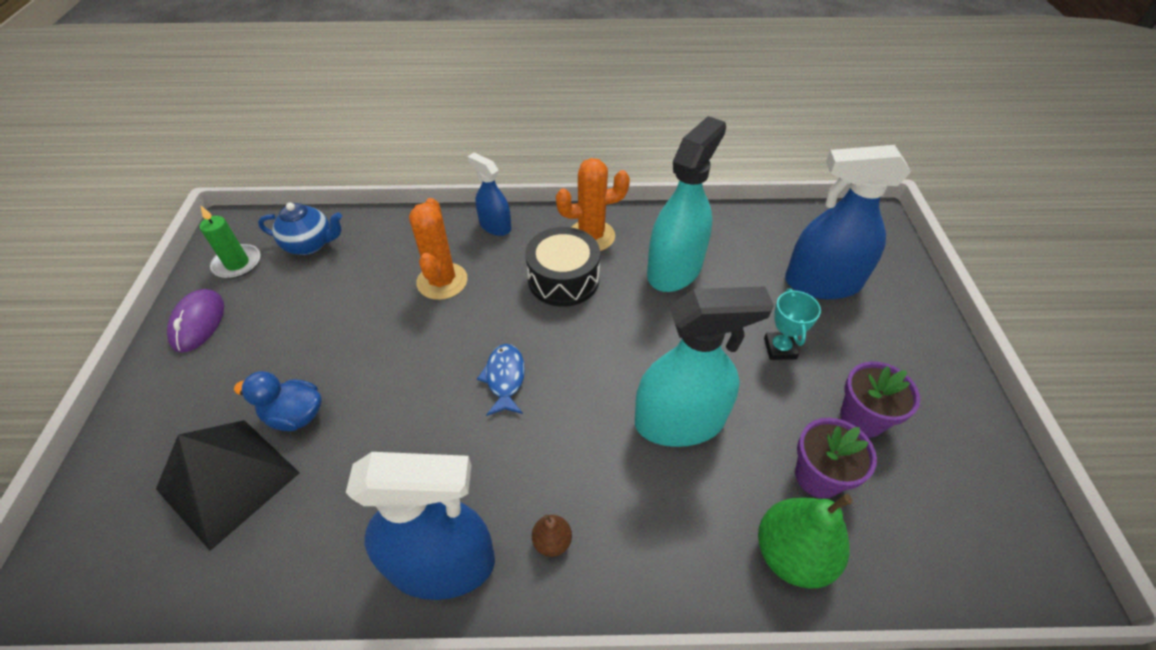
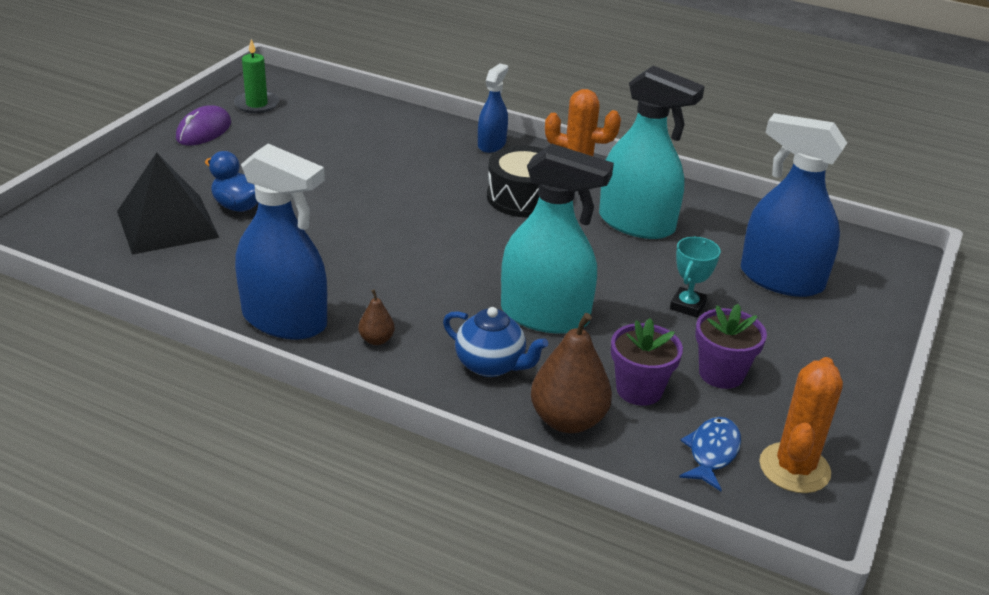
camera: 25 degrees right, 15 degrees down
blue teapot [258,203,342,255] -> blue teapot moved to [443,307,548,377]
orange cactus [409,198,467,300] -> orange cactus moved to [760,357,843,493]
blue spray bottle [467,153,511,236] -> blue spray bottle turned 45 degrees clockwise [478,64,508,153]
blue fish [477,344,525,416] -> blue fish moved to [679,417,741,491]
turquoise spray bottle [647,116,726,292] -> turquoise spray bottle turned 60 degrees clockwise [599,66,705,239]
green pear [758,494,853,589] -> brown pear [531,313,612,433]

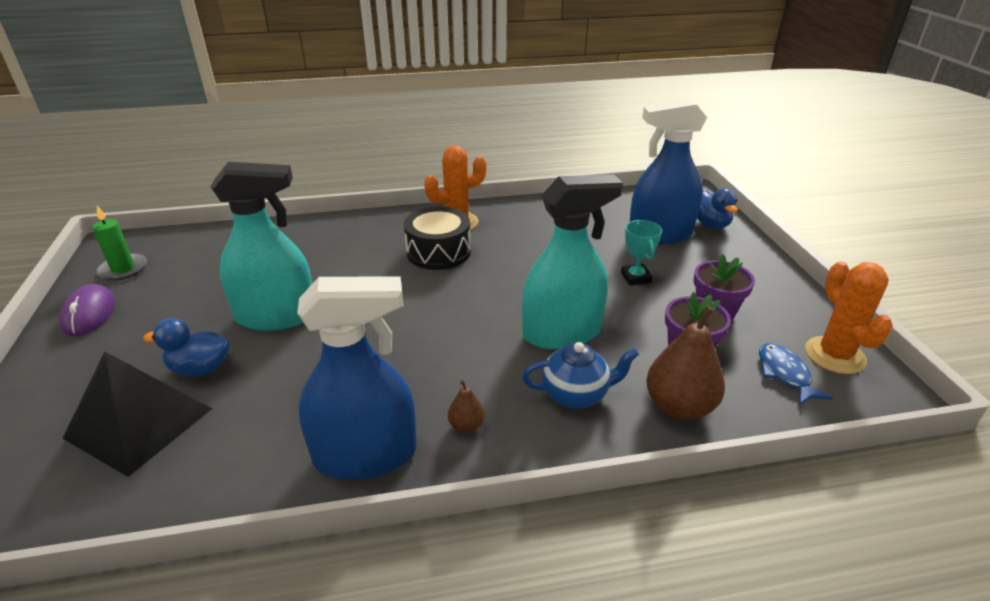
camera: 35 degrees left, 0 degrees up
blue spray bottle [478,64,508,153] -> none
turquoise spray bottle [599,66,705,239] -> turquoise spray bottle moved to [210,162,312,331]
none -> blue duck [697,188,738,228]

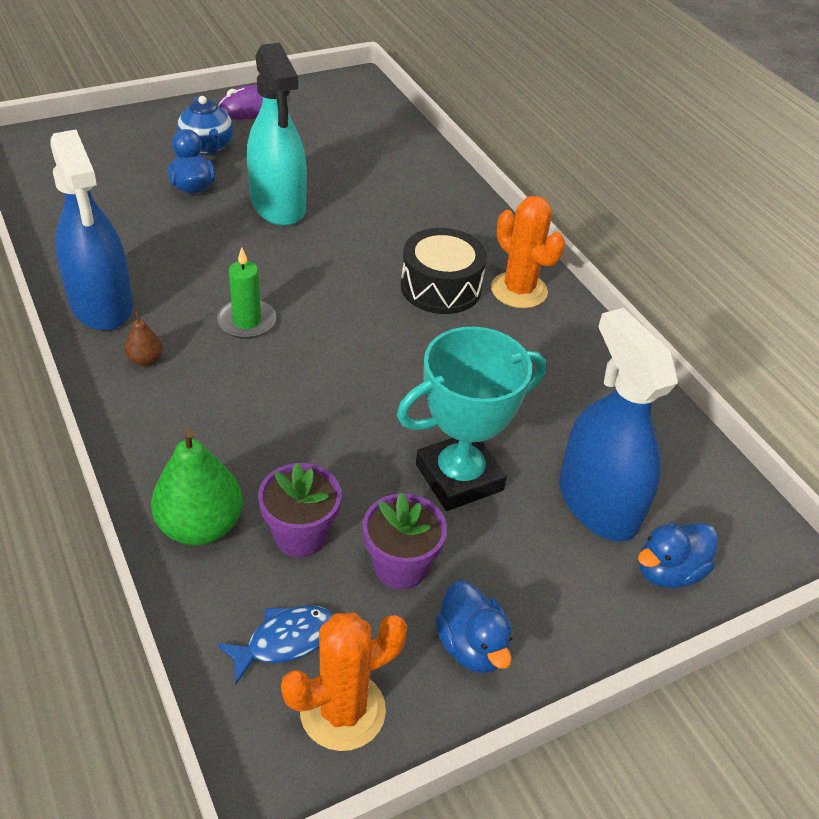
camera: 70 degrees right, 10 degrees up
black pyramid [62,352,212,477] -> none
green candle [92,206,147,281] -> green candle moved to [217,247,276,339]
turquoise spray bottle [522,174,623,350] -> none
blue teapot [522,342,639,408] -> blue teapot moved to [177,96,233,155]
turquoise trophy [621,220,662,286] -> turquoise trophy [397,327,546,511], size x1.94
brown pear [646,305,725,420] -> green pear [151,429,243,545]
none -> blue duck [435,581,512,673]

